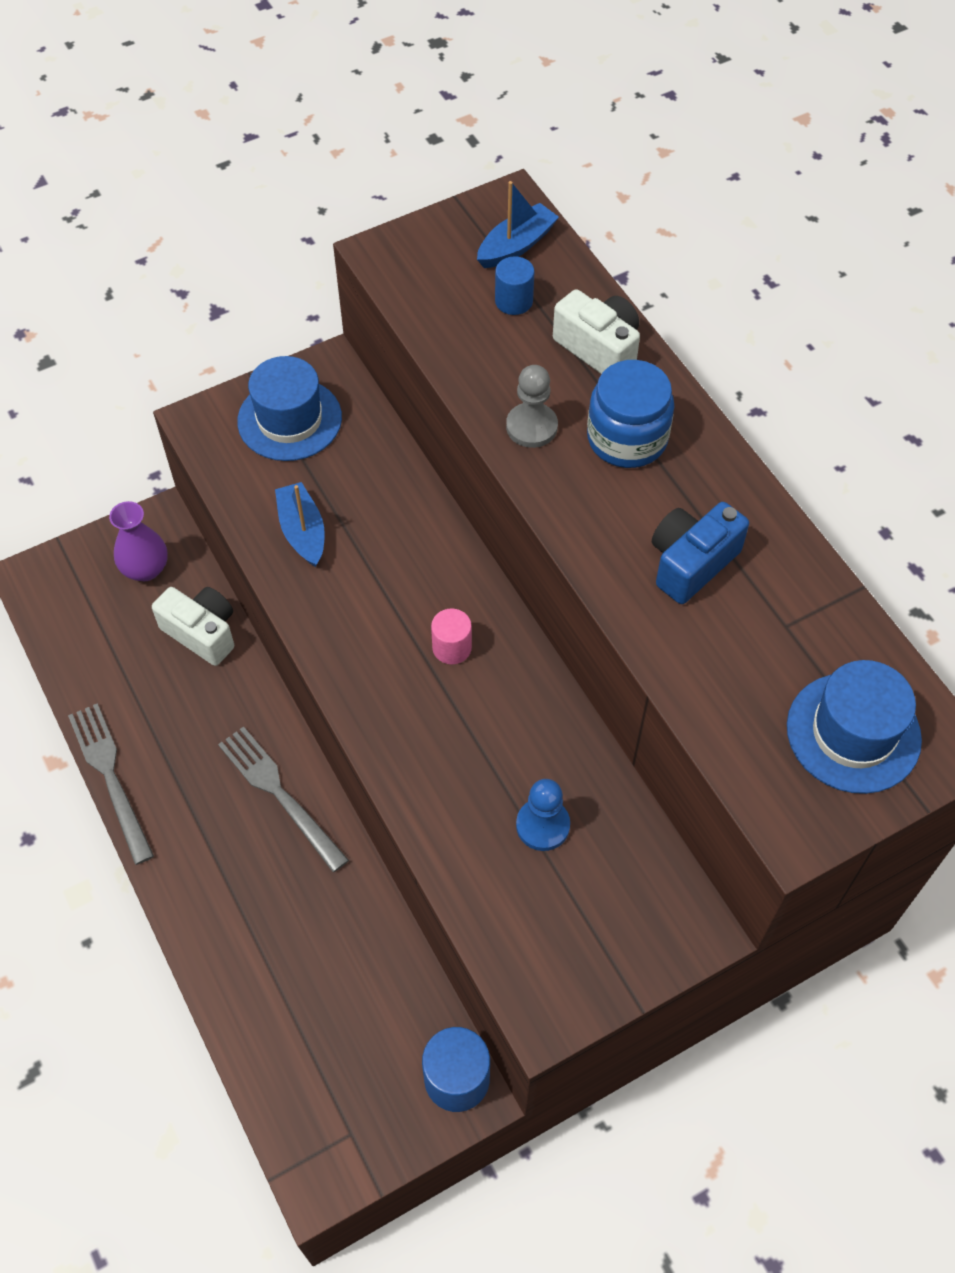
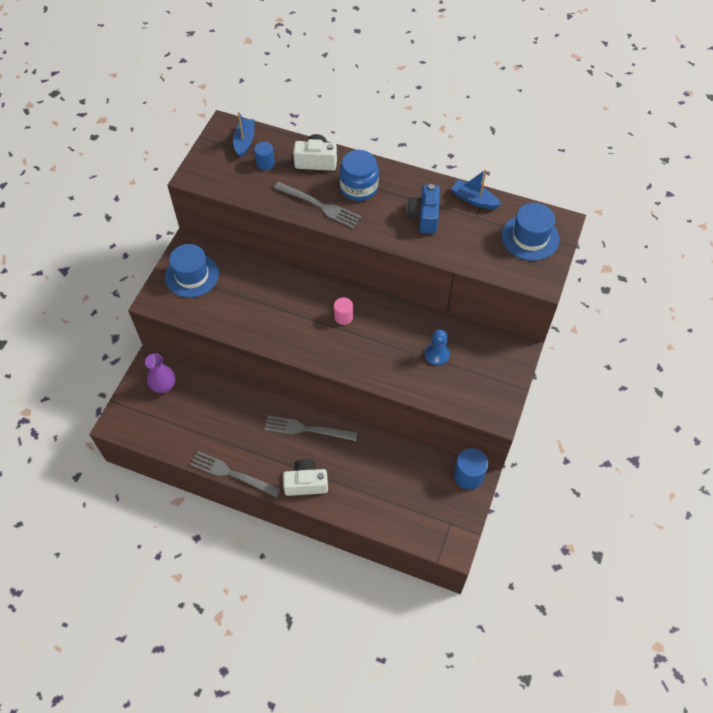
camera: 40 degrees left, 0 degrees up
white camera [152,587,234,666] -> white camera moved to [283,459,328,496]
blue boat [275,482,325,567] -> blue boat moved to [452,169,501,209]
grey pawn [506,365,558,448] -> grey fork [274,182,362,229]

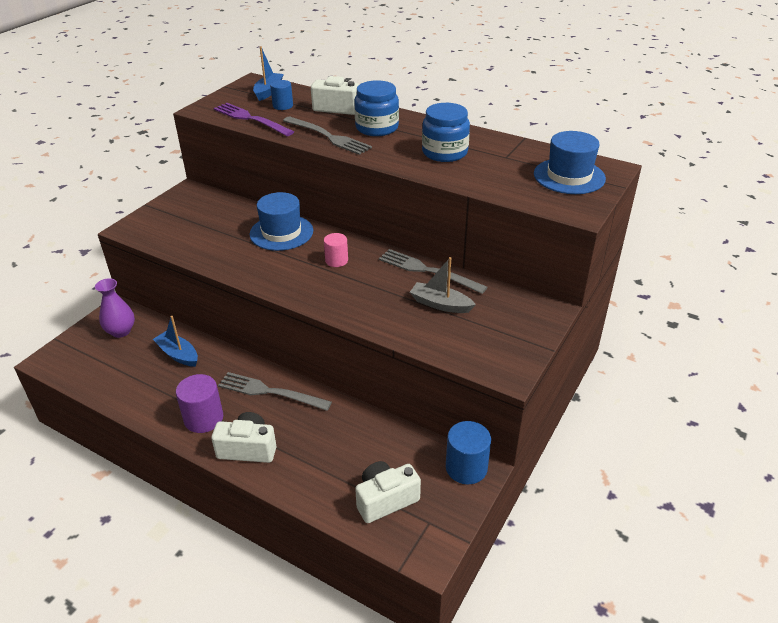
camera: 10 degrees right, 20 degrees down
blue hat [165,244,219,298] -> blue hat moved to [250,192,313,251]
grey fork [190,451,281,497] -> grey fork moved to [379,249,487,294]
blue camera [407,184,440,234] -> blue jar [422,103,470,162]
blue pawn [425,330,450,366] -> grey boat [410,257,476,313]
blue boat [452,169,501,209] -> blue boat moved to [153,316,198,367]
none -> purple cylinder [176,374,223,433]
none -> purple fork [214,103,294,136]
none -> white camera [355,461,421,523]

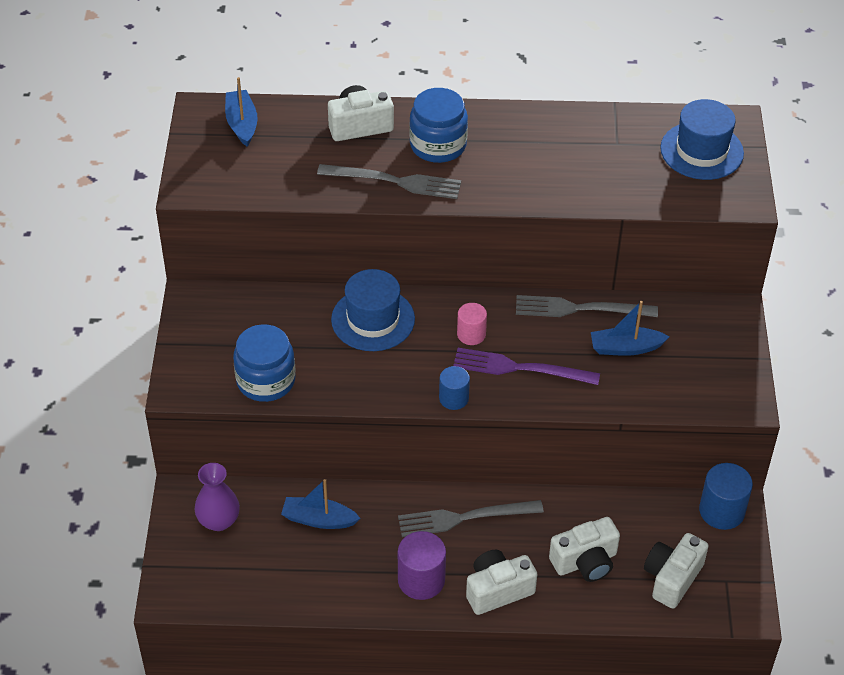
camera: 30 degrees left, 10 degrees up
purple fork [214,103,294,136] -> purple fork moved to [453,348,600,385]
blue cylinder [270,80,293,110] -> blue cylinder moved to [439,366,470,410]
grey boat [410,257,476,313] -> blue boat [591,301,669,356]
blue jar [422,103,470,162] -> blue jar moved to [233,324,296,402]
none -> white camera [549,517,620,582]

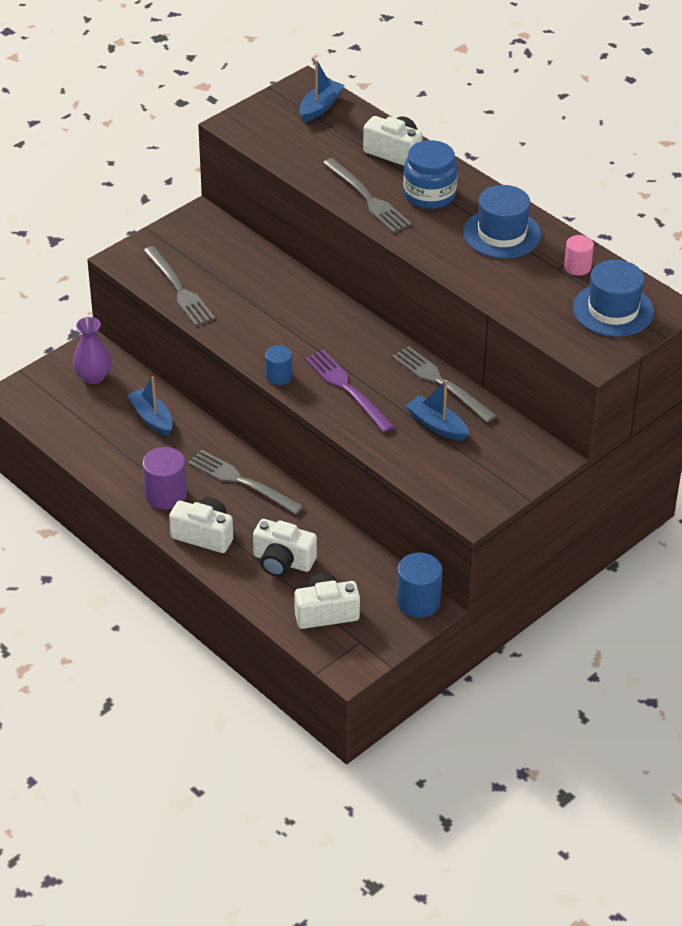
camera: 45 degrees right, 5 degrees down
blue jar [233,324,296,402] -> grey fork [143,246,215,326]
blue hat [331,269,415,351] -> blue hat moved to [463,185,541,259]
pink cylinder [457,303,487,345] -> pink cylinder moved to [564,235,594,276]

